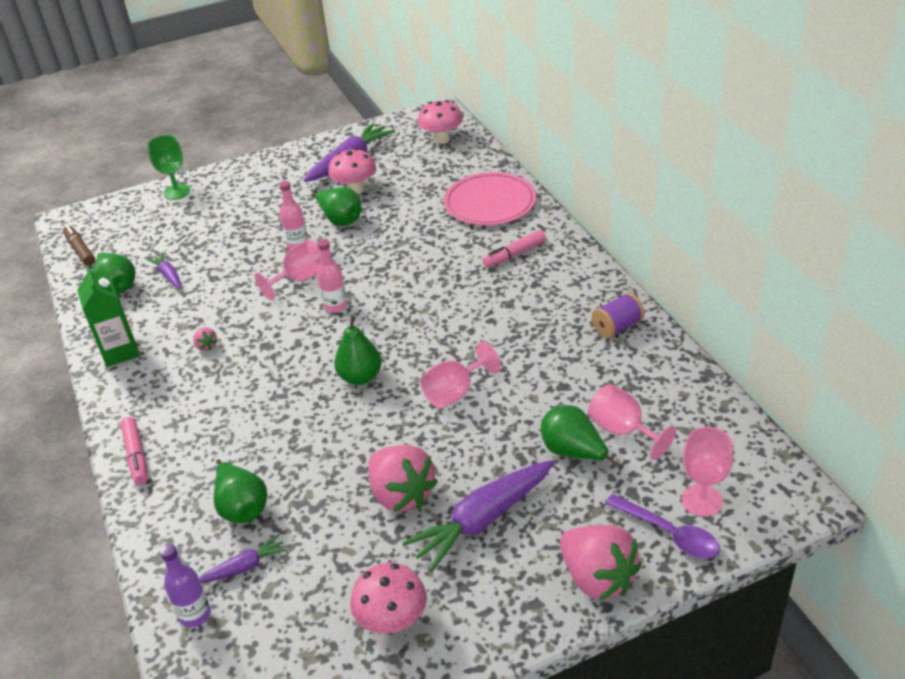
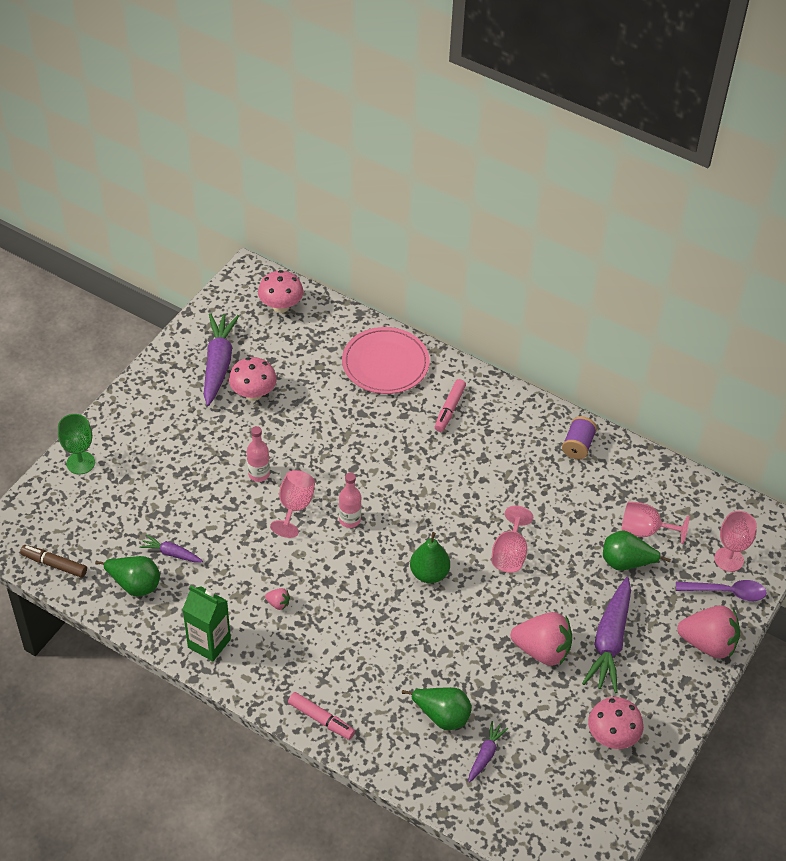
camera: 40 degrees left, 10 degrees up
purple bottle [160,544,211,627] -> none
green pear [311,187,362,226] -> none

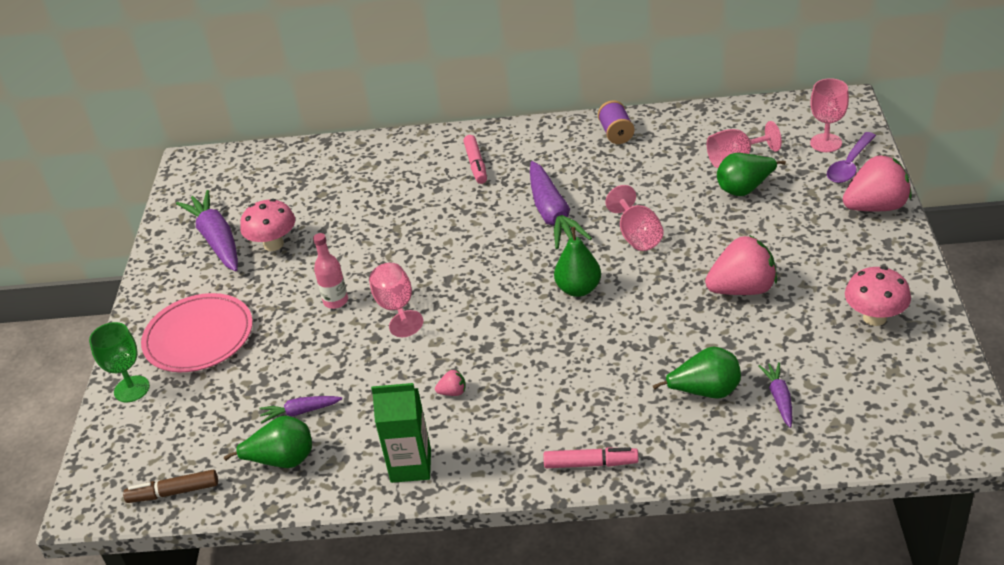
camera: 25 degrees left, 10 degrees down
pink mushroom [258,270,303,313] -> none
pink bottle [339,472,361,528] -> none
pink plate [342,327,430,394] -> pink plate moved to [141,293,253,372]
purple carrot [582,577,631,693] -> purple carrot moved to [530,161,592,249]
purple spoon [676,580,767,601] -> purple spoon turned 150 degrees clockwise [827,132,876,183]

